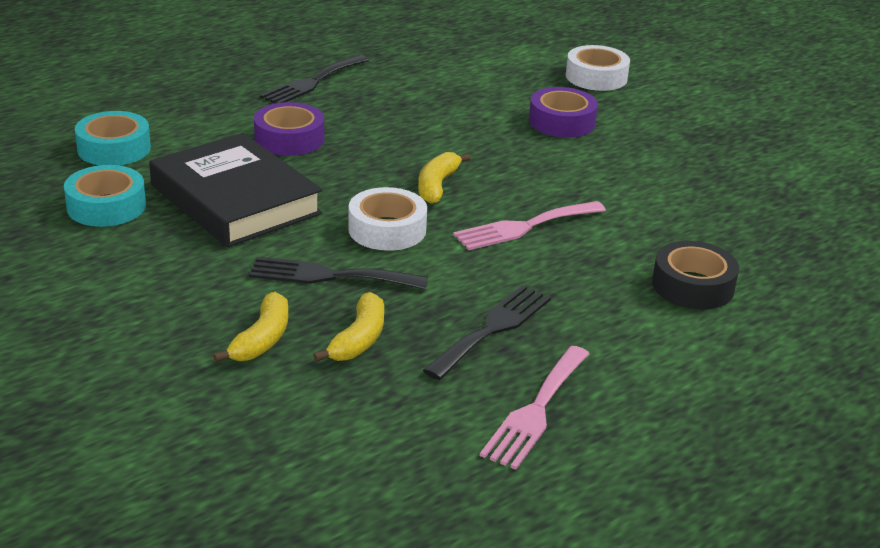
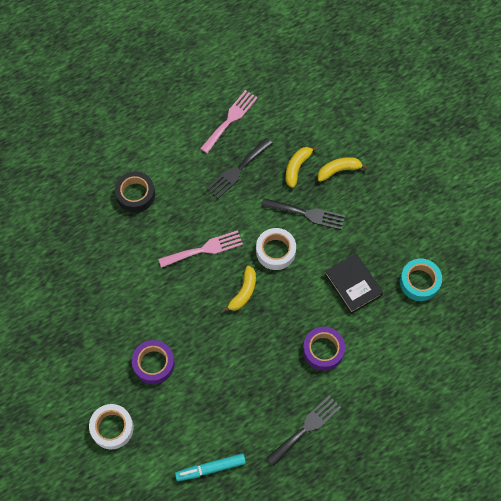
camera: 170 degrees left, 35 degrees up
turquoise tape [75,111,151,165] -> none
black book [149,133,323,247] -> black book [325,253,383,314], size x0.64
yellow banana [213,292,288,363] -> yellow banana turned 45 degrees clockwise [318,157,368,182]
none -> turquoise marker [175,454,246,481]

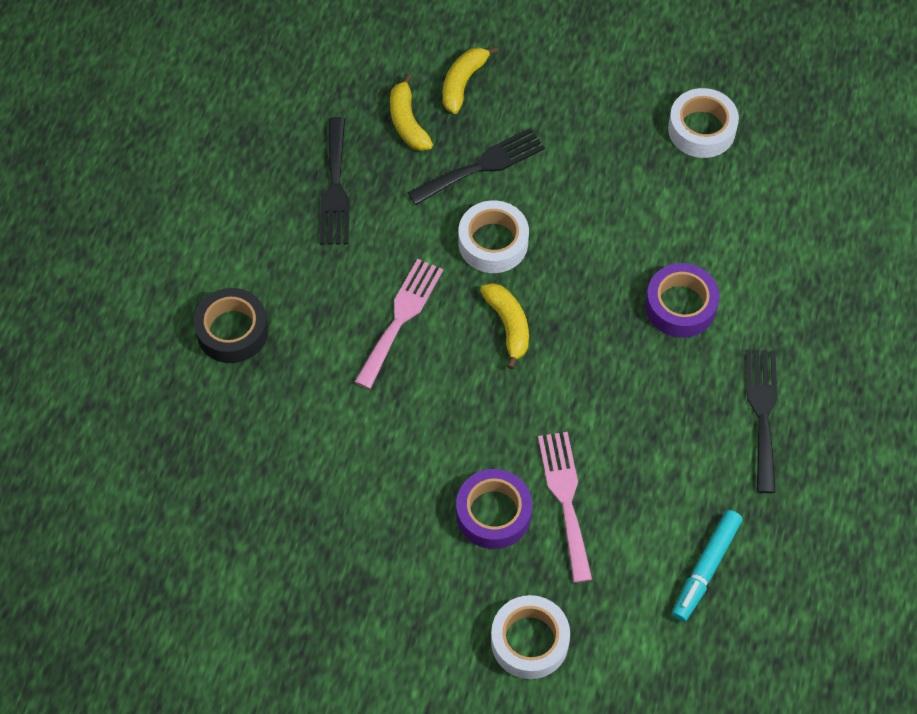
camera: 45 degrees left, 5 degrees down
pink fork [200,90,258,154] -> pink fork moved to [538,432,592,583]
black book [325,253,383,314] -> none
turquoise tape [400,258,442,301] -> white tape [668,88,739,158]

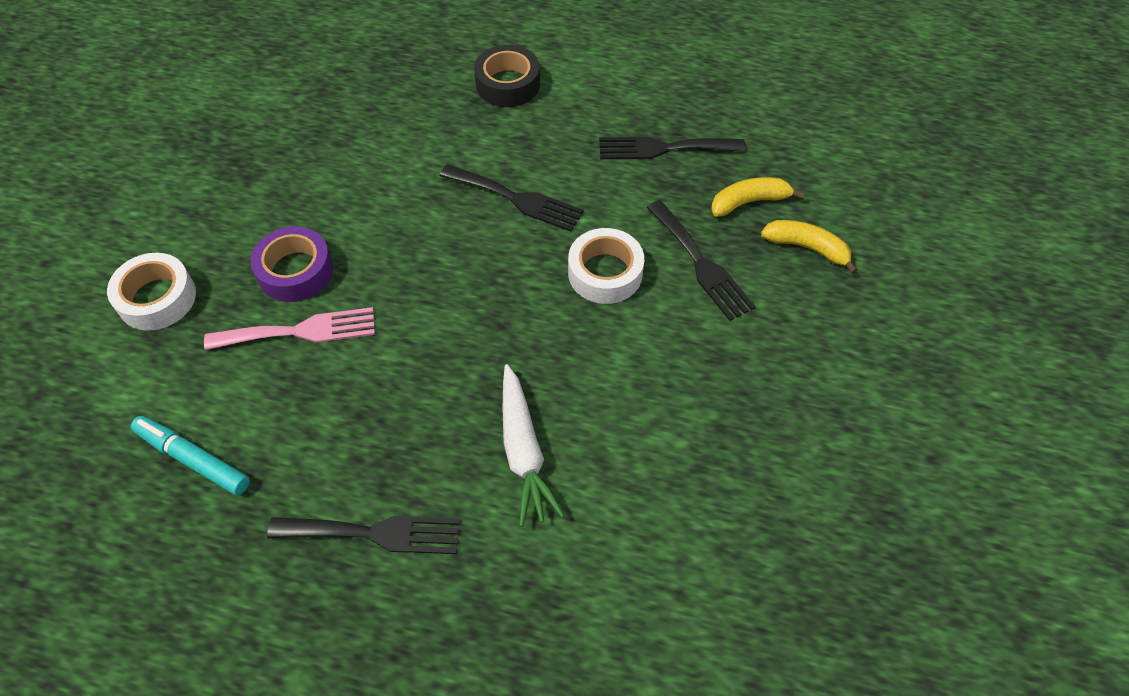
camera: 90 degrees right, 5 degrees down
pink fork [355,259,443,389] -> black fork [440,164,584,232]
yellow banana [480,283,529,369] -> none
purple tape [645,263,720,338] -> white carrot [503,364,565,527]
white tape [668,88,739,158] -> none

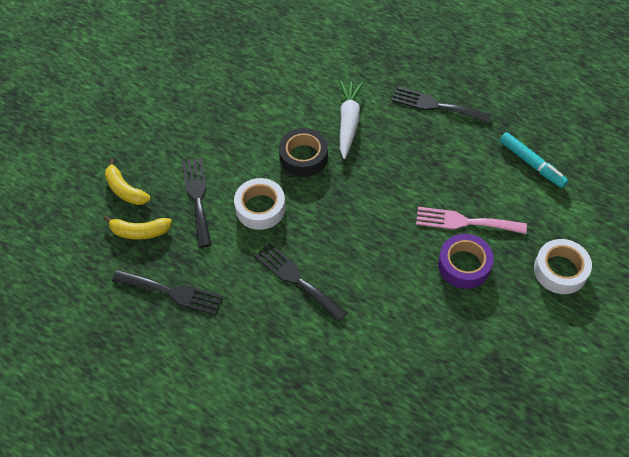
camera: 160 degrees left, 0 degrees up
black tape [474,45,540,107] -> black tape moved to [279,128,328,177]

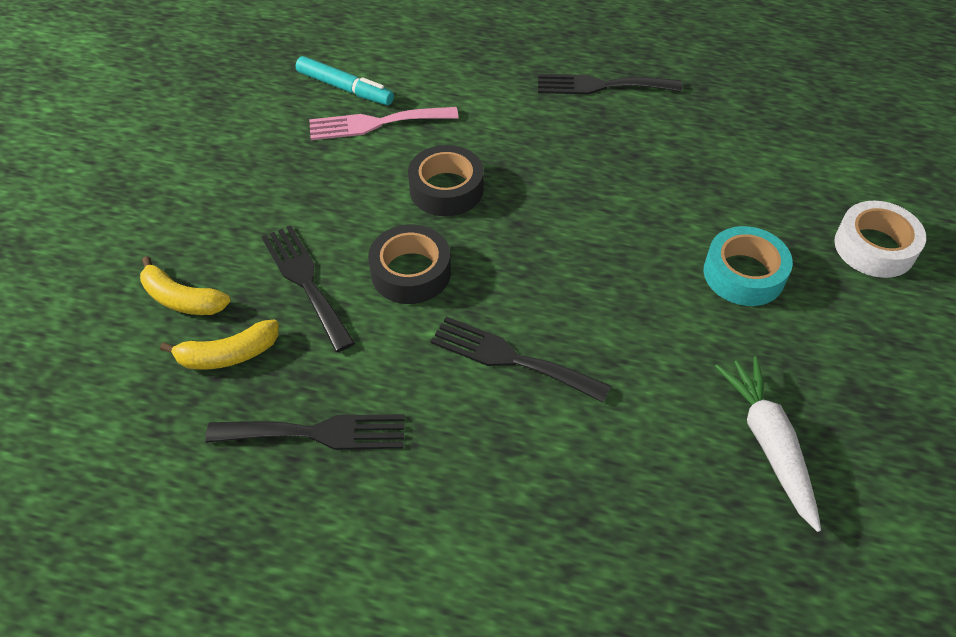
camera: 20 degrees left, 5 degrees down
white tape [234,178,286,230] -> black tape [368,224,451,304]
white carrot [340,81,363,159] -> white carrot moved to [715,356,821,532]
pink fork [416,207,527,234] -> pink fork moved to [309,107,459,140]
purple tape [438,234,494,289] -> turquoise tape [704,226,793,306]
turquoise marker [500,132,568,188] -> turquoise marker moved to [296,56,394,105]

